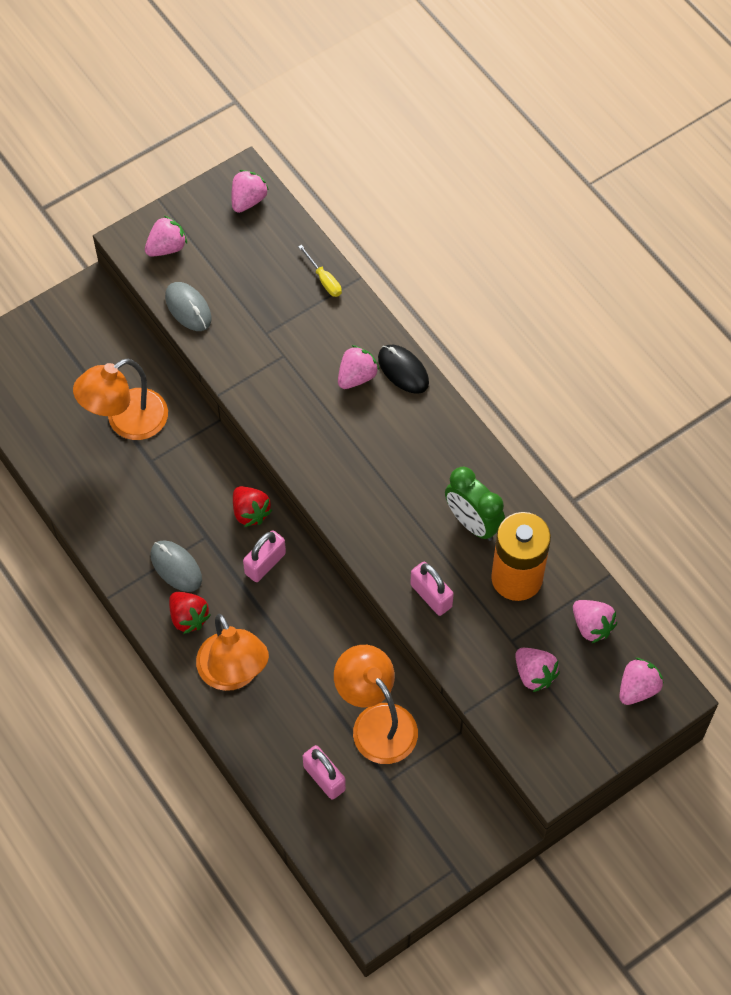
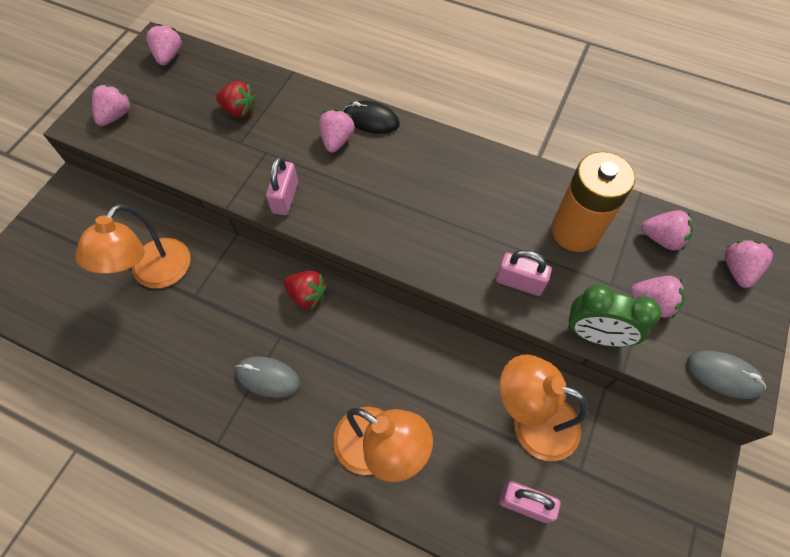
camera: 30 degrees left, 0 degrees up
grey mouse [165,282,212,331] -> grey mouse moved to [687,351,766,399]
red strawberry [169,592,211,634] -> red strawberry moved to [216,81,256,118]
pink padlock [243,530,286,582] -> pink padlock moved to [266,157,298,215]
yellow screwdriver [298,245,342,297] -> none
green clock [445,467,505,541] -> green clock moved to [568,284,661,347]

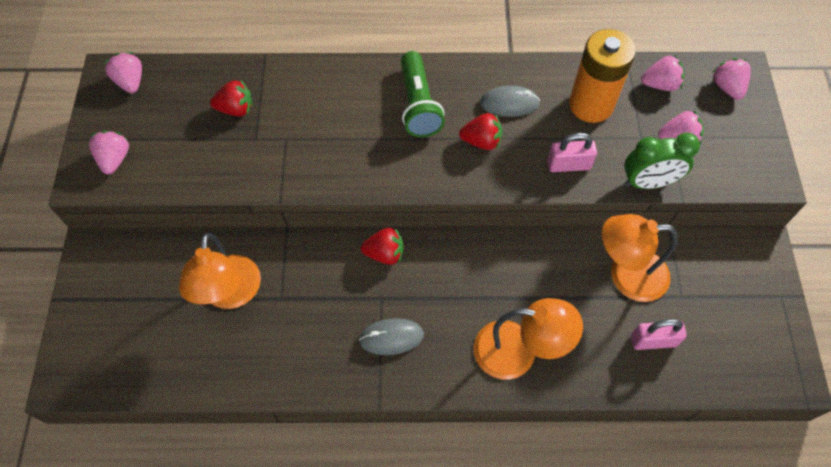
camera: 25 degrees left, 0 degrees up
pink padlock [266,157,298,215] -> none
pink strawberry [319,109,355,153] -> none
black mouse [344,100,400,134] -> none
grey mouse [687,351,766,399] -> grey mouse moved to [480,86,540,117]
none -> green flashlight [401,51,445,138]
none -> red strawberry [459,113,502,150]

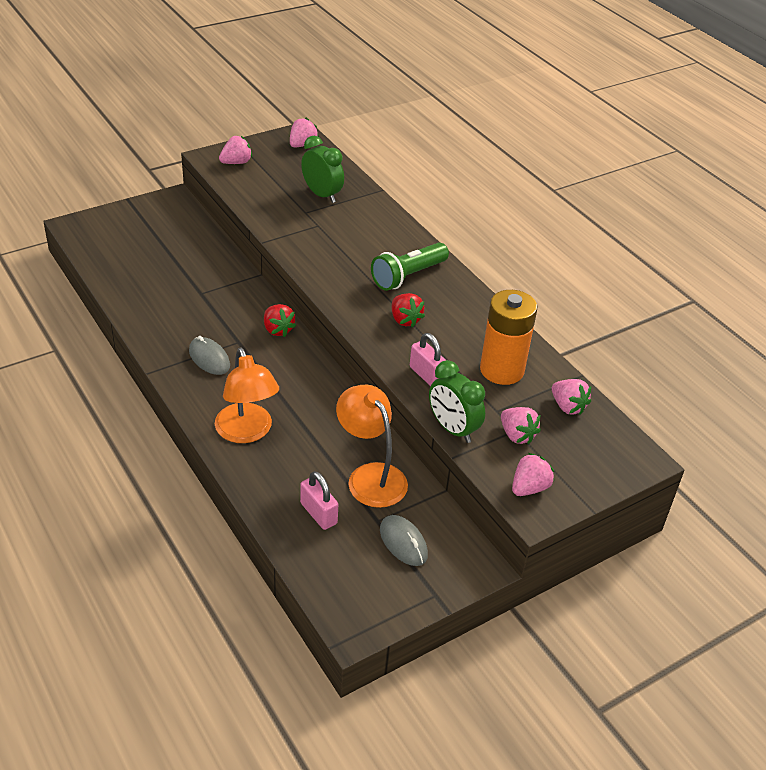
camera: 55 degrees right, 20 degrees down
orange lamp [179,233,261,309] -> none
red strawberry [210,80,253,116] -> green clock [301,136,344,203]
grey mouse [480,86,540,117] -> grey mouse moved to [380,515,428,566]
pink strawberry [712,58,751,100] -> pink strawberry moved to [512,453,554,496]

